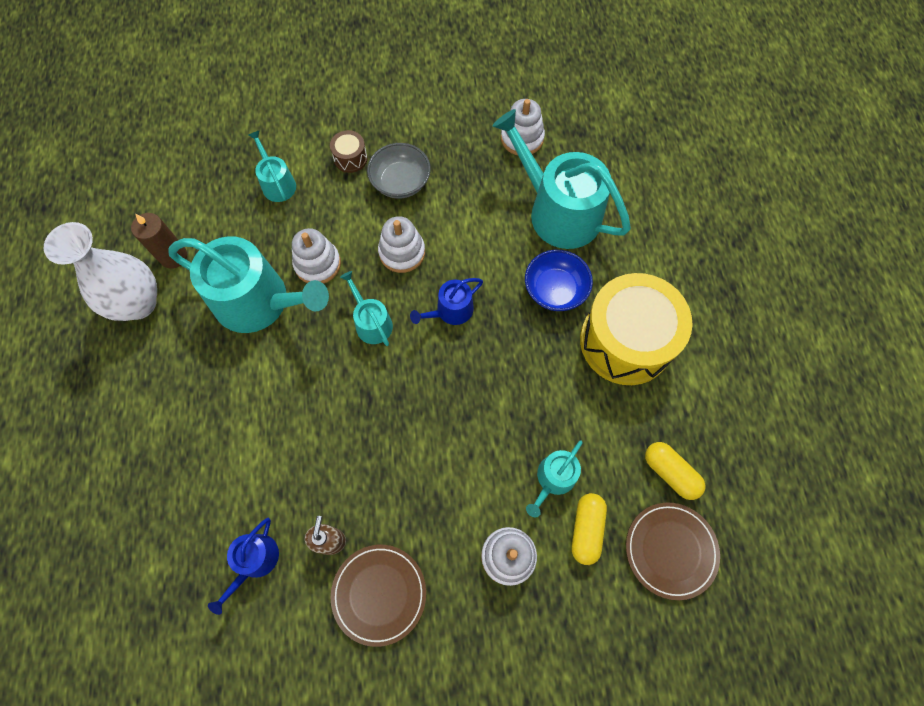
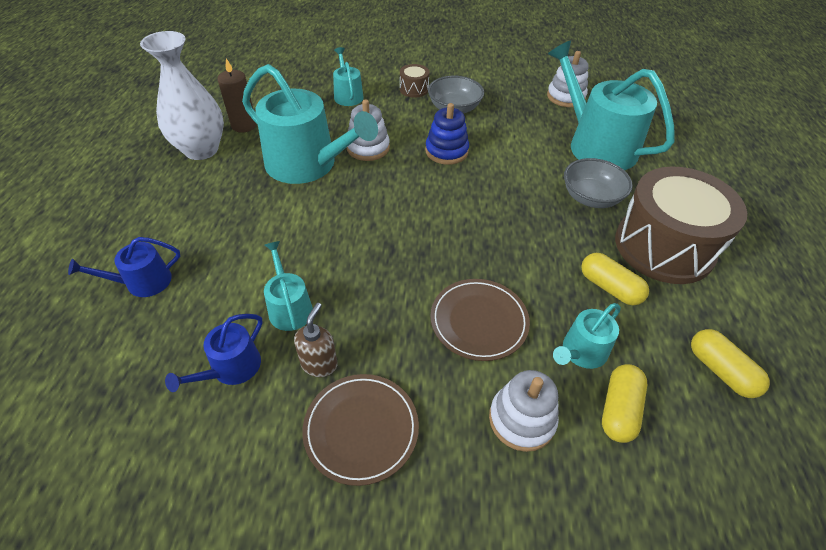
camera: 10 degrees right, 20 degrees down
turquoise watering can [340,271,393,346] -> turquoise watering can moved to [264,241,313,331]
white stacking toy [378,216,425,273] -> blue stacking toy [425,103,469,165]
blue watering can [410,278,483,325] -> blue watering can moved to [68,237,180,297]
blue bowl [525,250,593,311] -> grey bowl [564,158,633,208]
yellow drum [580,273,693,385] -> brown drum [615,166,747,284]
brown plate [626,502,720,600] -> brown plate moved to [430,279,530,361]
none -> yellow capsule [581,253,649,305]

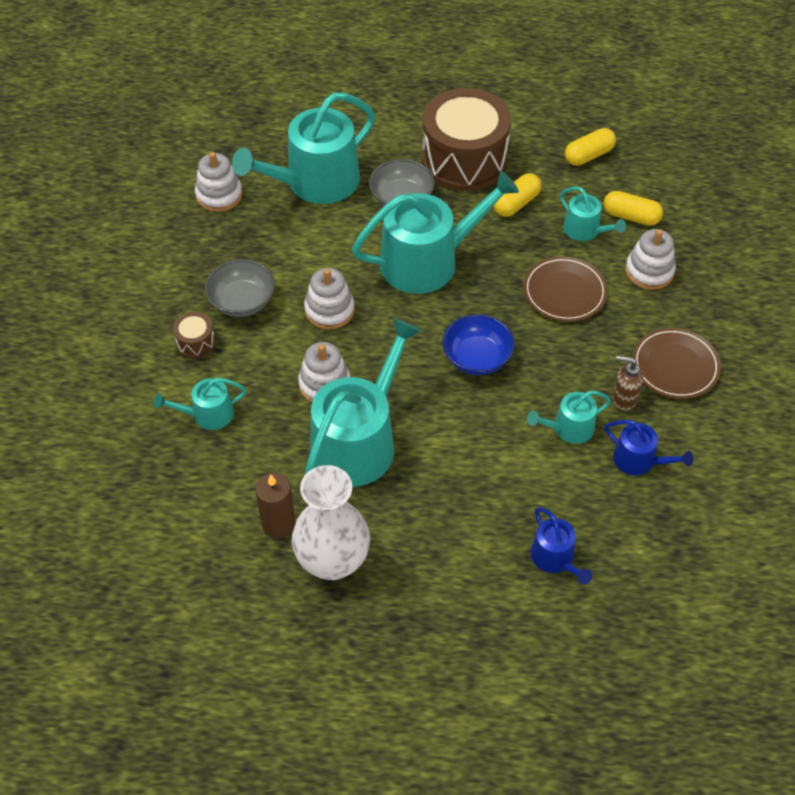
camera: 90 degrees left, 5 degrees up
blue stacking toy [425,103,469,165] -> white stacking toy [304,268,355,330]
none -> turquoise watering can [352,171,519,294]
none -> blue bowl [442,314,515,375]

